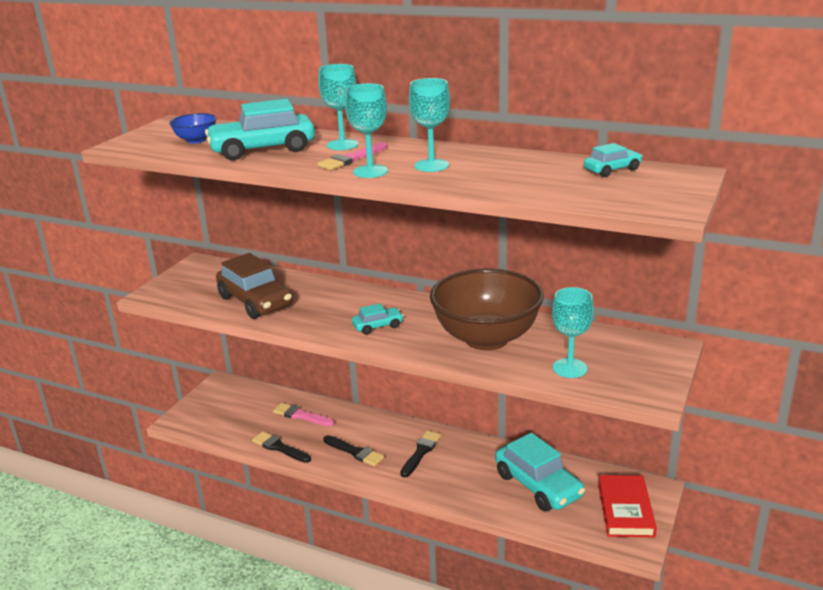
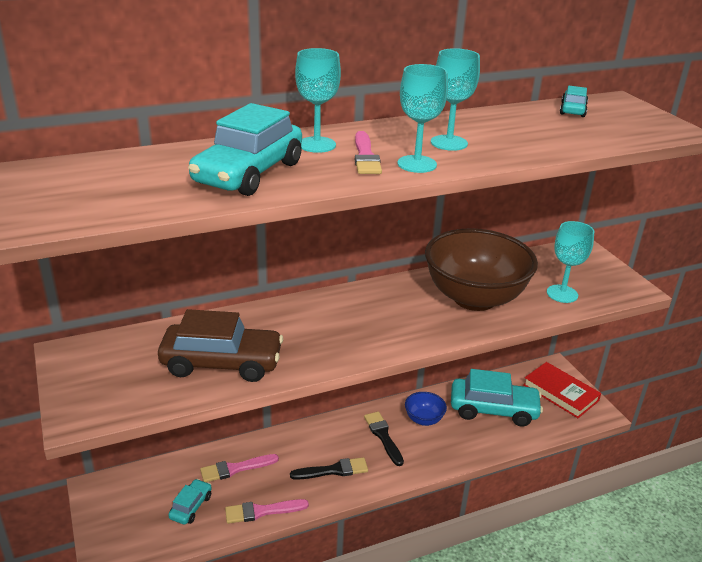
camera: 50 degrees left, 5 degrees up
blue bowl [169,113,216,144] -> blue bowl moved to [405,392,447,426]
black brush [252,432,311,463] -> pink brush [225,499,309,524]
turquoise car [352,304,404,335] -> turquoise car moved to [169,479,212,525]

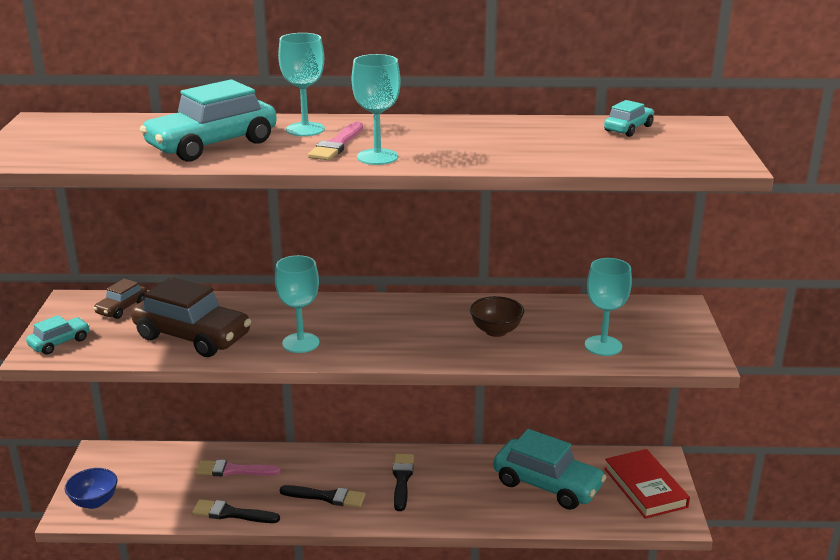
camera: 25 degrees right, 5 degrees down
turquoise car [169,479,212,525] -> turquoise car moved to [26,315,90,354]
pink brush [225,499,309,524] -> black brush [192,499,280,523]
blue bowl [405,392,447,426] -> blue bowl moved to [65,468,117,509]
brown bowl [425,228,538,311] -> brown bowl [470,296,524,337], size x0.43
turquoise goblet [431,48,480,151] -> turquoise goblet moved to [275,255,319,353]
none -> brown car [93,279,147,319]

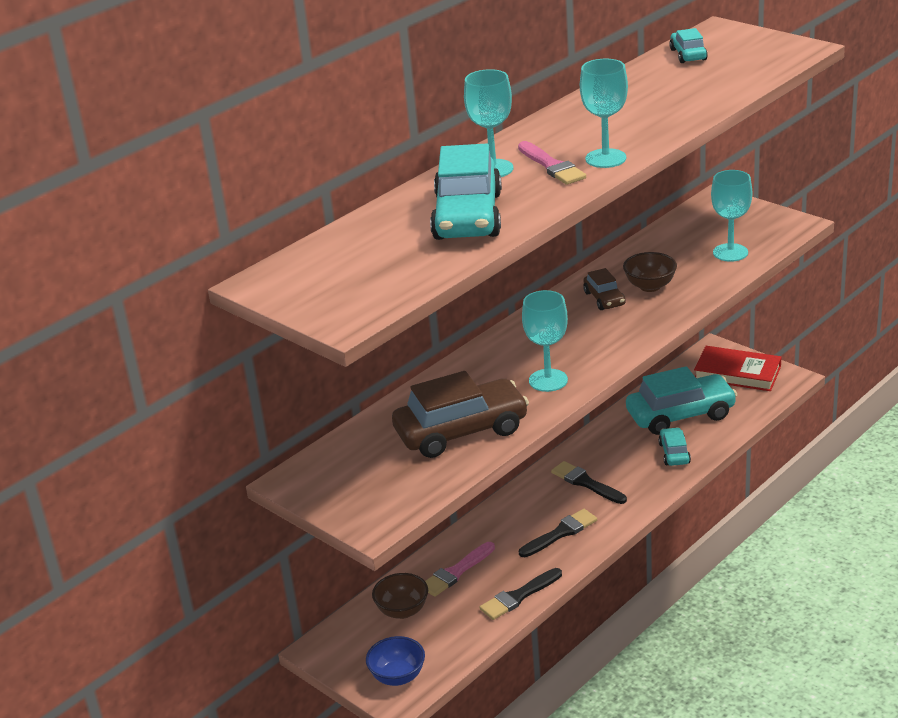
camera: 45 degrees left, 5 degrees up
turquoise car [26,315,90,354] -> turquoise car moved to [658,427,691,466]
brown car [93,279,147,319] -> brown car moved to [583,268,626,310]
none -> brown bowl [372,573,428,619]

